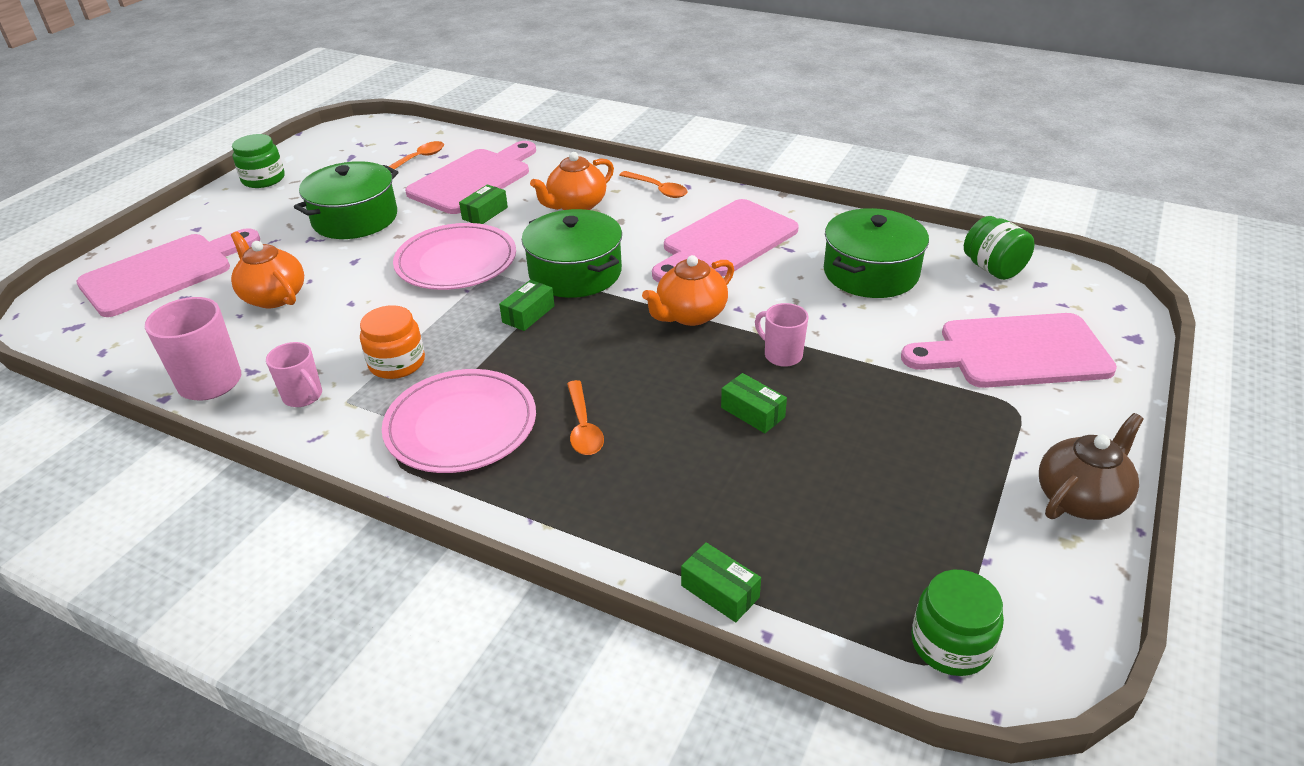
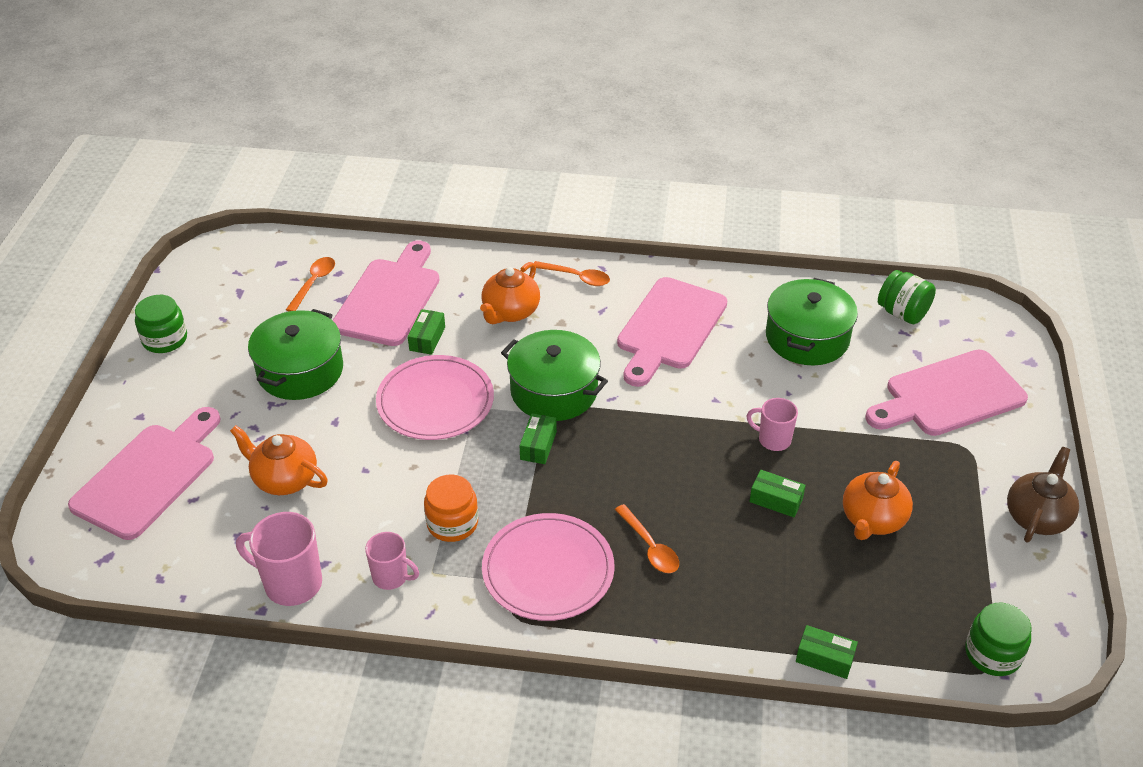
camera: 20 degrees left, 5 degrees up
orange teapot [642,255,734,326] -> orange teapot moved to [843,461,913,540]

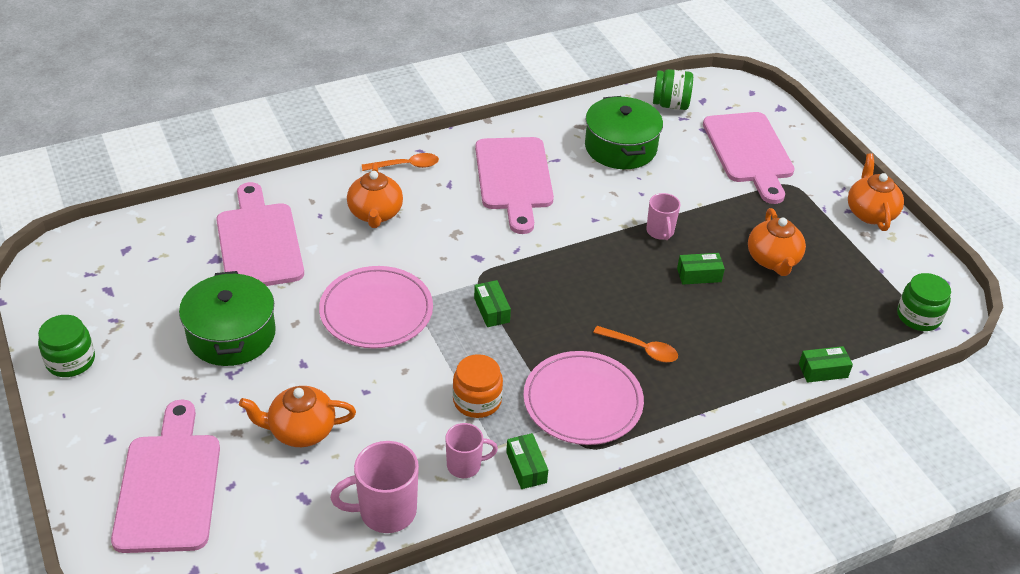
camera: 35 degrees left, 0 degrees up
orange spoon [286,257,335,312] -> none
green box [408,309,445,355] -> green box moved to [506,433,548,489]
green pot [501,330,608,421] -> none
pink mug [747,398,798,451] -> pink mug turned 90 degrees counterclockwise [646,193,681,240]
pink cutting board [865,350,1028,436] -> pink cutting board turned 45 degrees counterclockwise [703,112,795,204]
brown teapot [1007,447,1079,543] -> orange teapot [848,154,904,231]

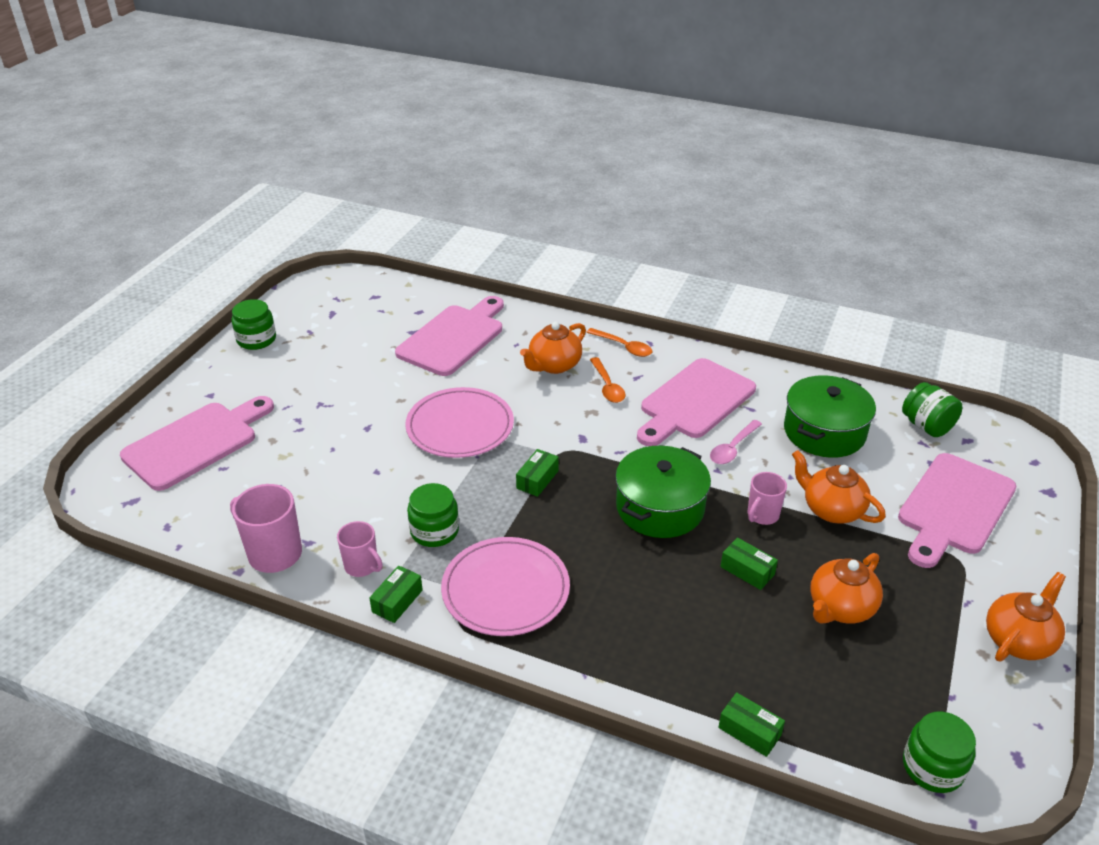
camera: 50 degrees right, 5 degrees down
green pot [179,271,276,366] -> green pot moved to [615,446,711,538]
orange teapot [239,386,356,447] -> orange teapot moved to [792,450,886,524]
orange jar [453,354,503,418] -> green jar [407,483,459,547]
orange spoon [593,326,678,362] -> orange spoon moved to [590,357,625,403]
none -> pink spoon [710,420,762,464]

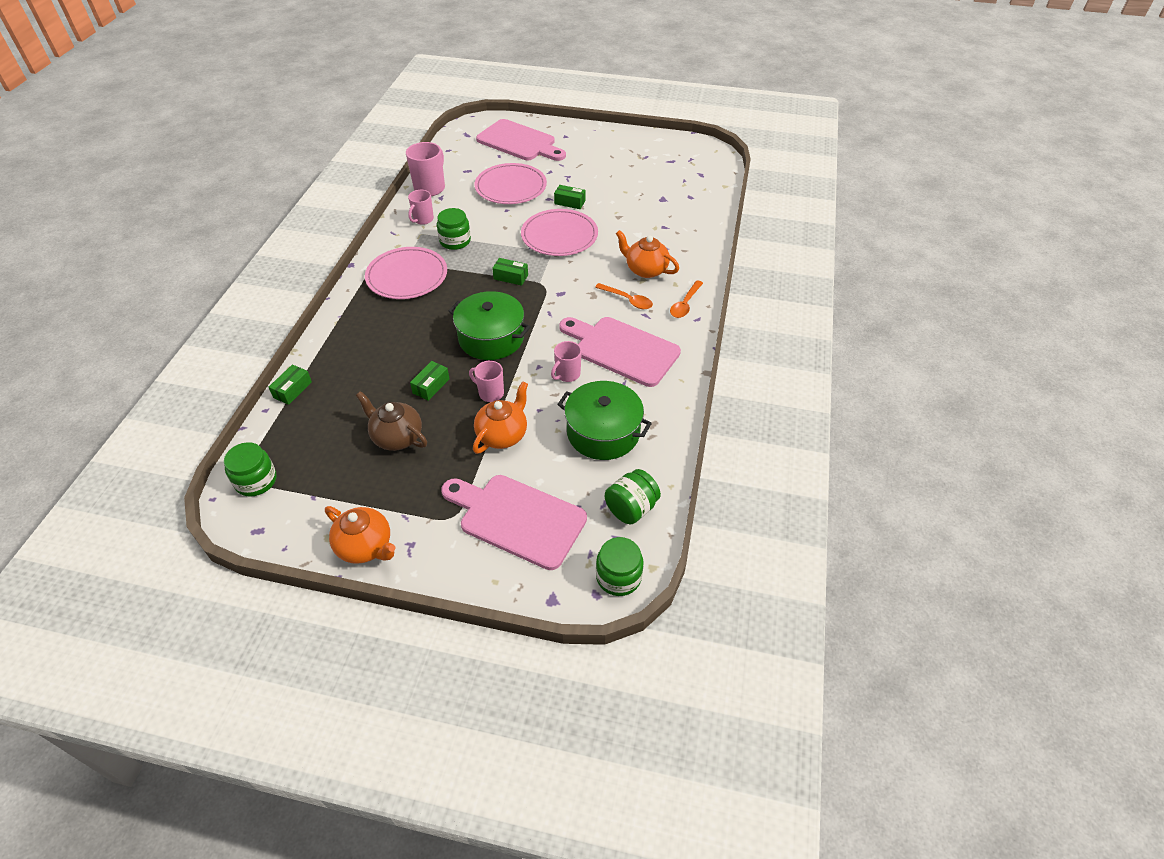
camera: 80 degrees right, 10 degrees up
green jar [231,299,276,350] -> green jar moved to [596,537,644,596]
green box [369,566,423,623] -> green box moved to [554,185,586,209]
pink cutting board [395,296,504,376] -> none
orange spoon [590,357,625,403] -> orange spoon turned 120 degrees counterclockwise [595,283,653,309]
pink spoon [710,420,762,464] -> pink mug [551,341,582,382]
orange teapot [810,553,883,624] -> brown teapot [356,391,427,451]
none -> pink plate [475,163,547,204]

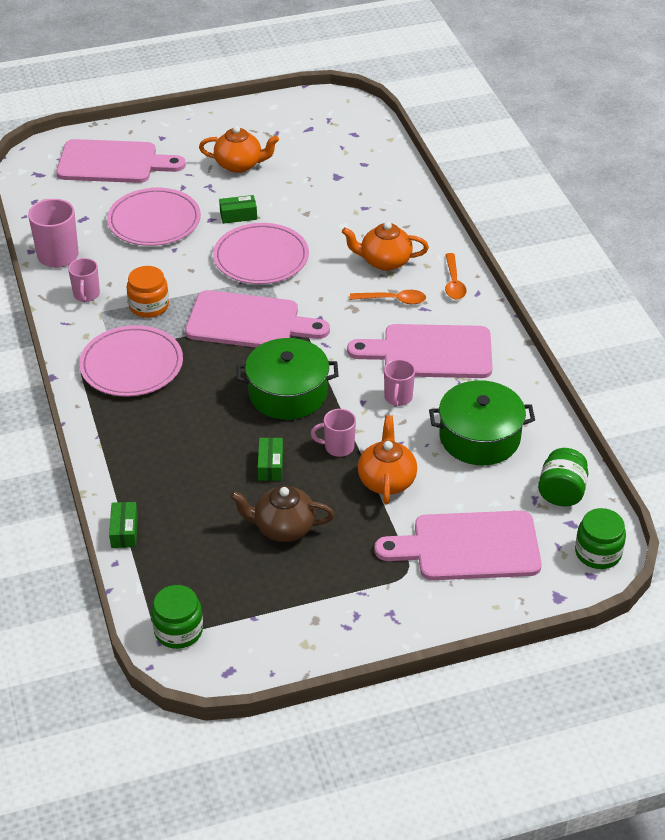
camera: 30 degrees left, 5 degrees down
orange teapot [325,506,396,564] -> orange teapot moved to [199,126,279,173]
green jar [437,208,471,250] -> orange jar [127,266,169,318]
green box [492,258,528,286] -> pink cutting board [185,290,330,347]

